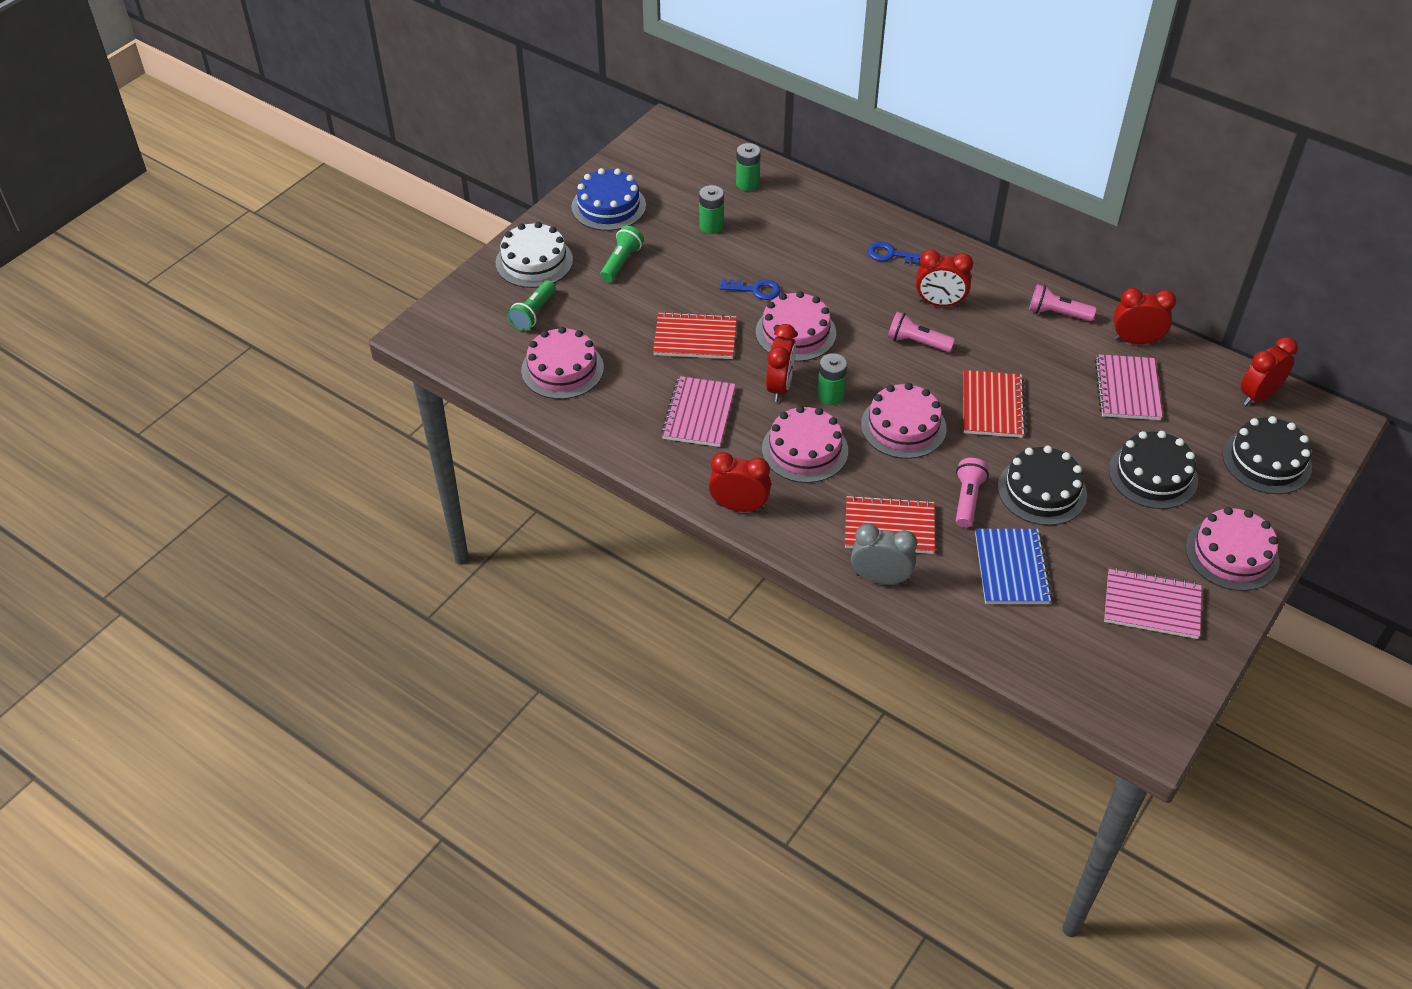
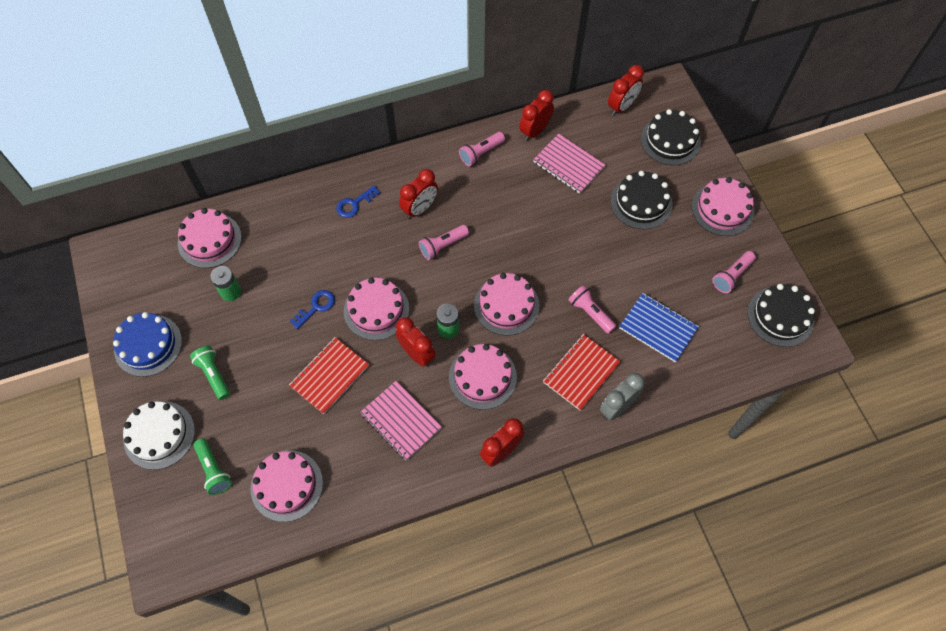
camera: 55 degrees left, 15 degrees up
green battery [736,143,761,191] -> pink cake [178,208,242,268]
red notebook [963,370,1026,438] -> none
black cake [998,446,1087,526] -> black cake moved to [747,284,815,347]
pink notebook [1104,567,1202,639] -> pink flashlight [712,251,756,293]
red clock [1241,337,1298,406] -> red clock turned 135 degrees counterclockwise [608,65,644,116]

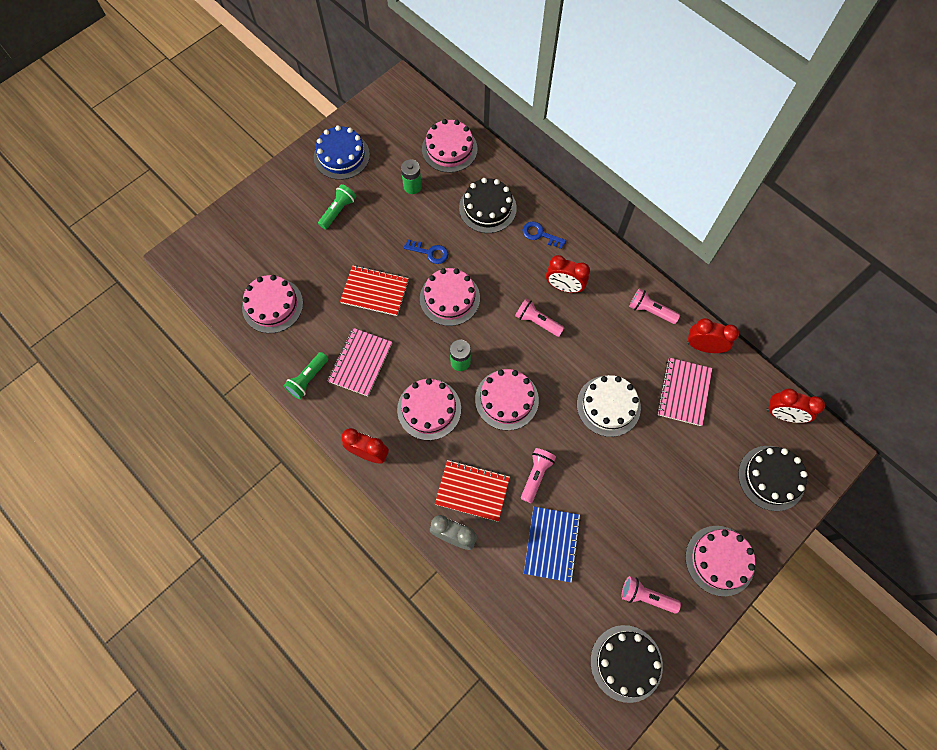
camera: 65 degrees right, 5 degrees up
white cake [123,401,195,470] -> white cake moved to [577,375,641,437]
green flashlight [193,438,232,495] -> green flashlight moved to [284,352,328,399]
red clock [395,317,436,367] -> none
black cake [611,171,673,229] -> black cake moved to [459,178,517,233]

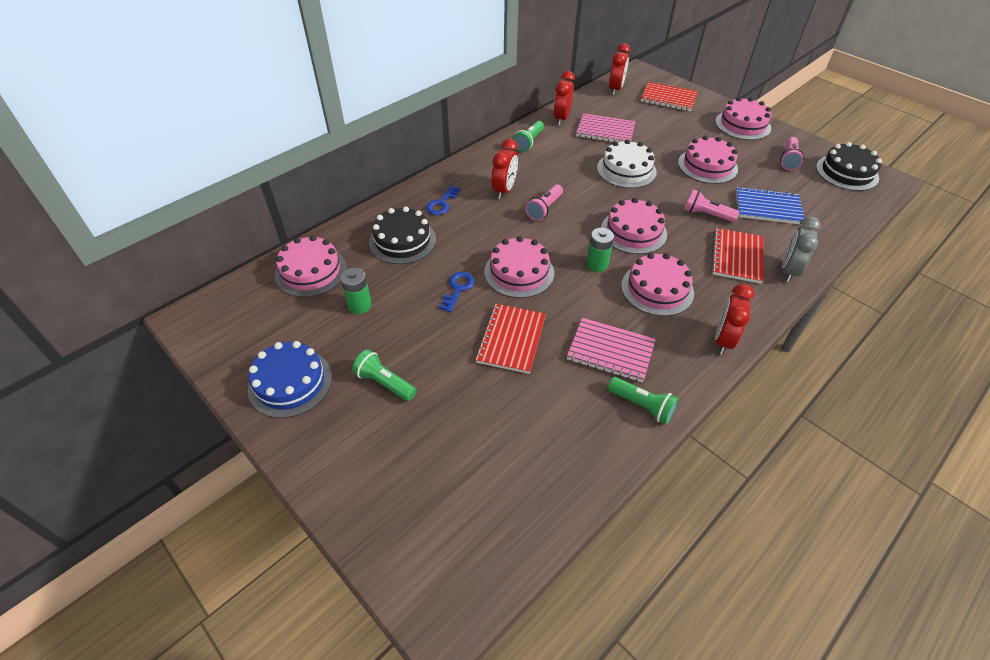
camera: 90 degrees left, 20 degrees down
pink cake [242,275,303,333] -> pink cake moved to [678,136,738,184]
pink flashlight [629,289,680,324] -> green flashlight [513,121,544,152]
black cake [738,446,808,511] -> red notebook [641,82,698,111]

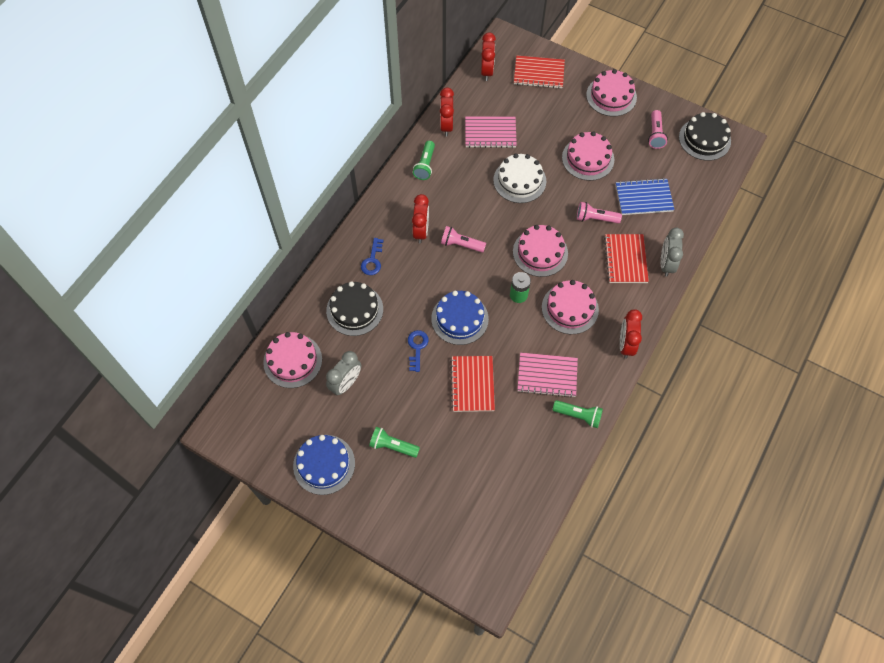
camera: 15 degrees left, 15 degrees up
green battery [340,268,372,314] -> grey clock [326,351,361,395]
pink cake [484,236,554,298] -> blue cake [431,291,489,345]
pink flashlight [525,184,563,221] -> pink flashlight turned 90 degrees clockwise [441,226,486,252]

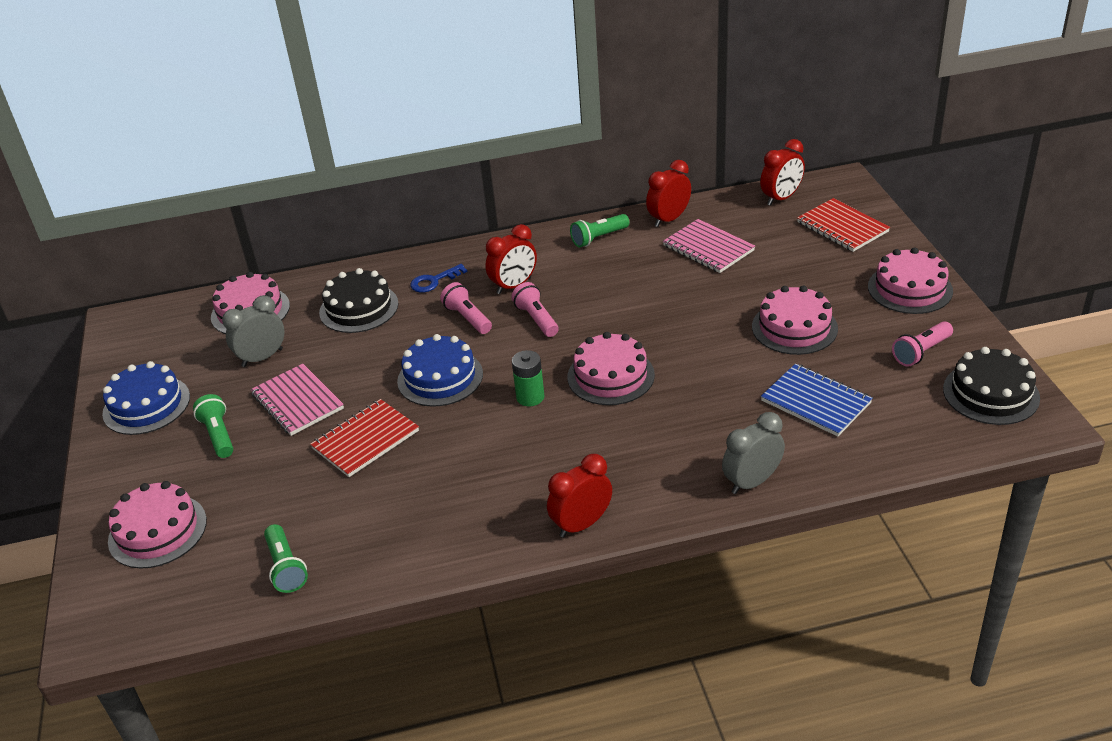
camera: 50 degrees right, 25 degrees down
grey clock [326,351,361,395] -> grey clock turned 150 degrees clockwise [222,295,284,367]
blue key [408,330,429,372] -> none
white cake [493,153,546,203] -> none
pink notebook [517,353,578,398] -> pink notebook moved to [250,364,344,436]
pink cake [542,280,599,334] -> pink cake moved to [108,481,207,569]
green flashlight [553,400,603,428] -> green flashlight moved to [264,524,308,593]
pink flashlight [577,202,622,223] -> pink flashlight moved to [440,282,492,334]
red notebook [604,234,649,283] -> none

